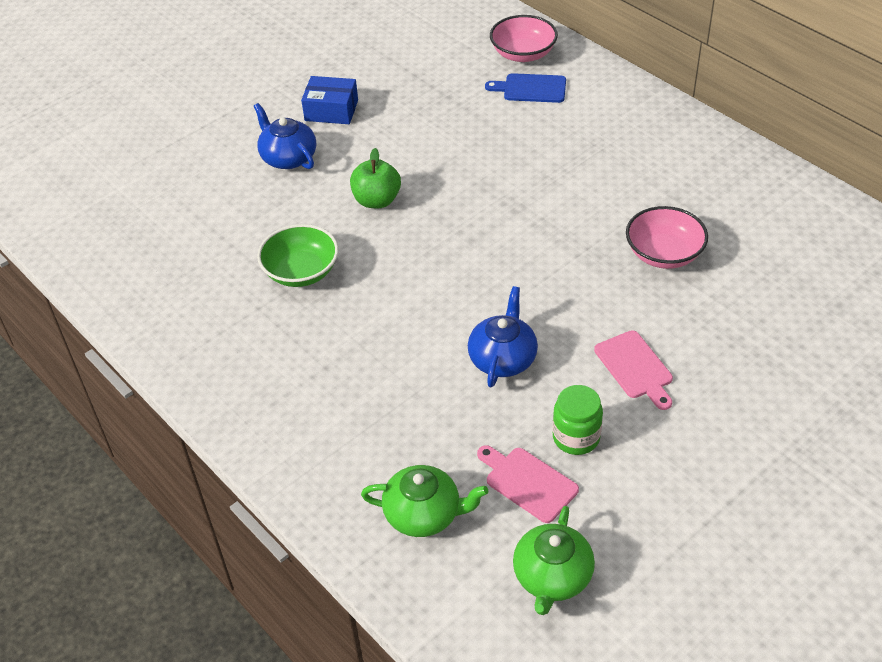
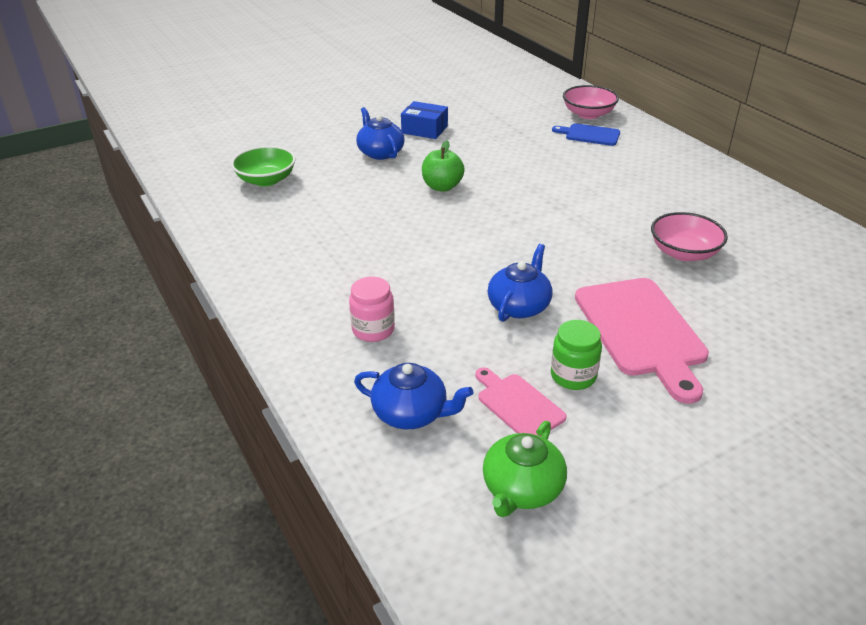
camera: 10 degrees right, 10 degrees down
green bowl [257,224,338,287] -> green bowl moved to [231,146,296,186]
green teapot [361,465,488,537] -> blue teapot [354,363,473,429]
pink cutting board [594,330,673,410] -> pink cutting board [575,278,709,404], size x1.88
none -> pink jar [349,277,395,342]

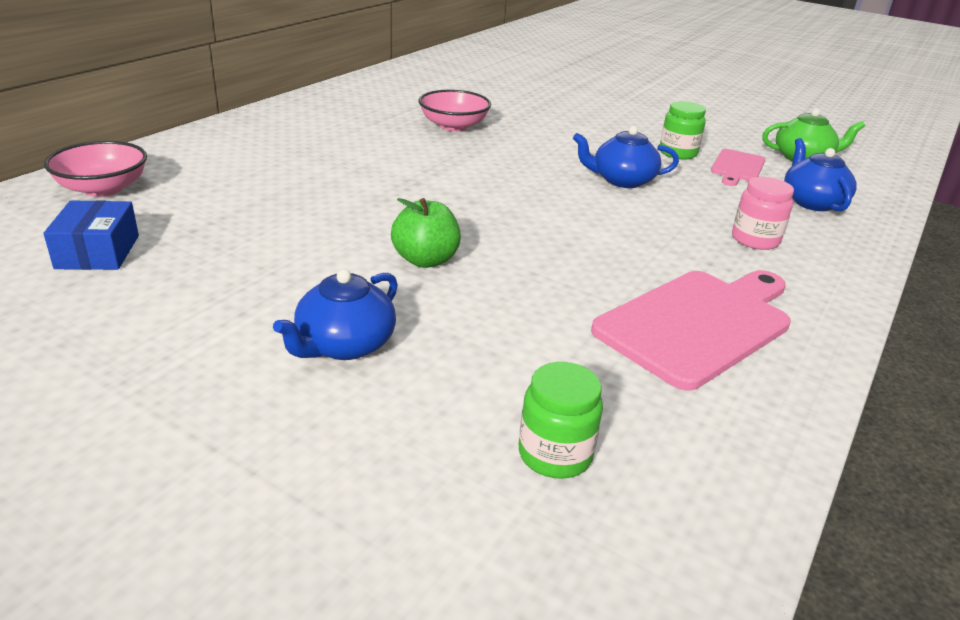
camera: 120 degrees left, 5 degrees down
green bowl [231,146,296,186] -> green jar [519,362,603,479]
blue box [401,101,448,139] -> blue box moved to [43,200,139,270]
blue cutting board [552,123,620,146] -> none
pink cutting board [575,278,709,404] -> pink cutting board moved to [591,270,791,391]

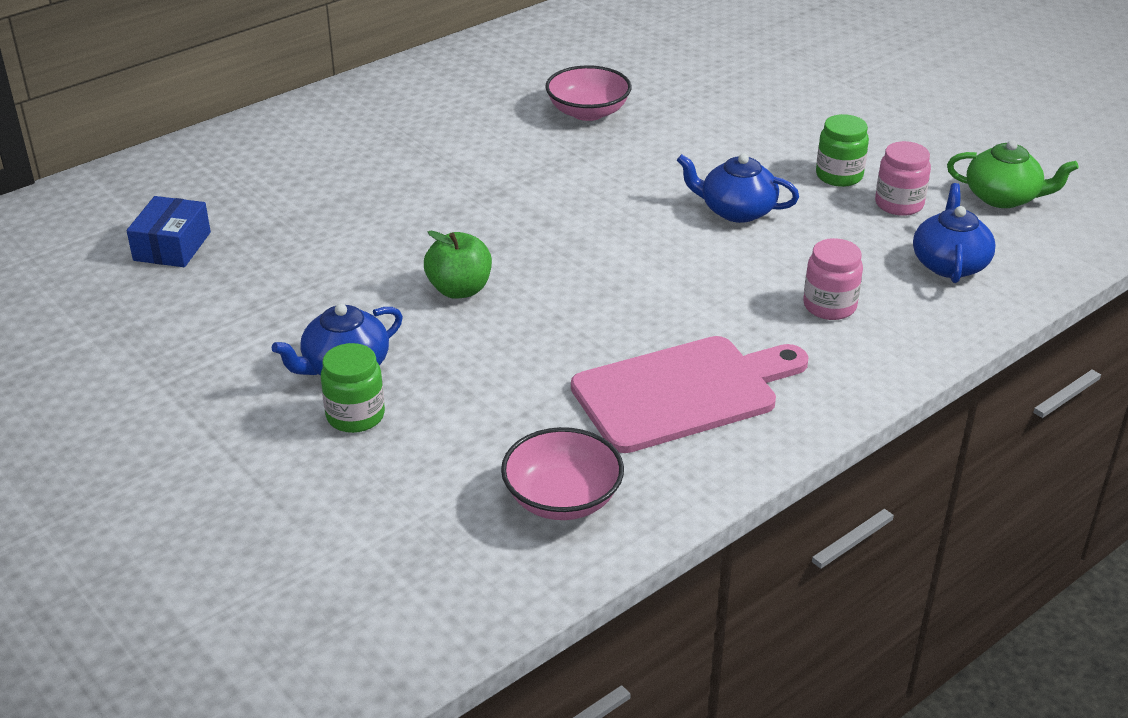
camera: 20 degrees right, 5 degrees up
pink bowl [44,141,147,197] -> pink bowl moved to [501,427,624,520]
green jar [519,362,603,479] -> green jar moved to [321,343,385,433]
pink cutting board [711,149,765,186] -> pink jar [875,141,931,216]

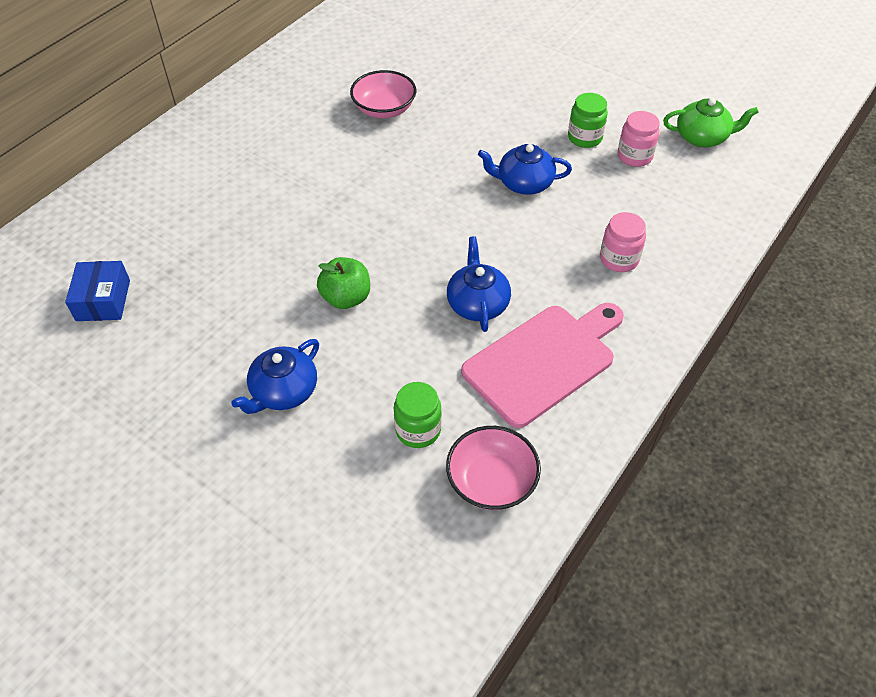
camera: 15 degrees left, 15 degrees up
green jar [321,343,385,433] -> green jar moved to [394,382,442,448]
blue teapot [913,183,996,283] -> blue teapot moved to [447,236,511,332]

